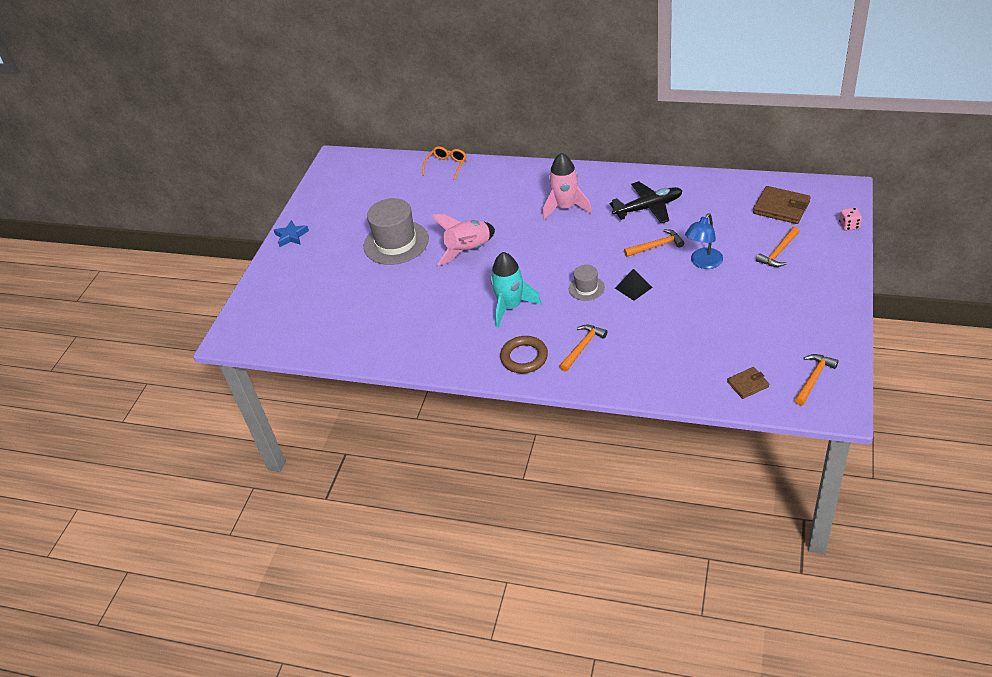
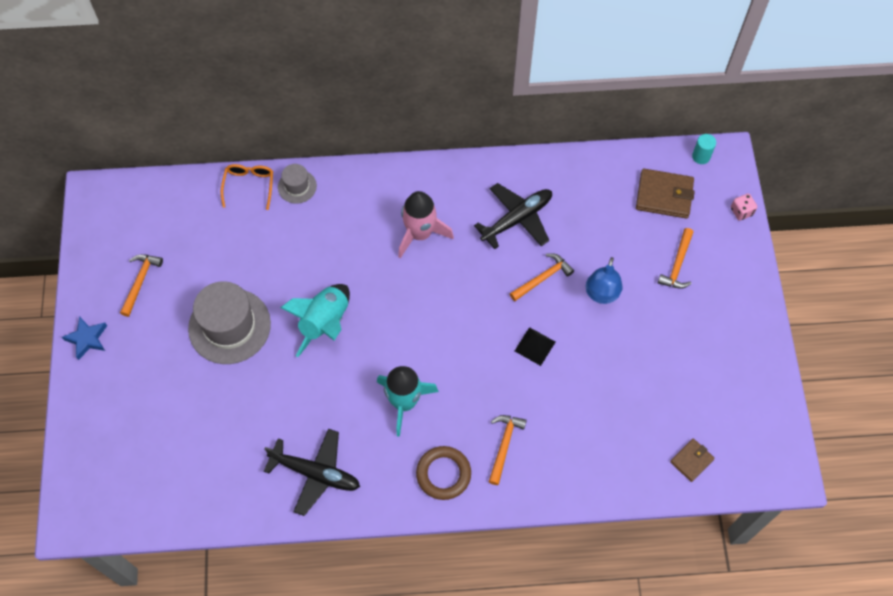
camera: 25 degrees left, 20 degrees up
pink rocket [431,214,495,266] -> turquoise rocket [280,284,350,357]
grey hat [569,265,605,301] -> grey hat moved to [278,164,317,204]
orange hammer [794,354,839,406] -> orange hammer moved to [120,254,163,317]
none -> black plane [264,429,360,516]
none -> turquoise cylinder [692,134,716,164]

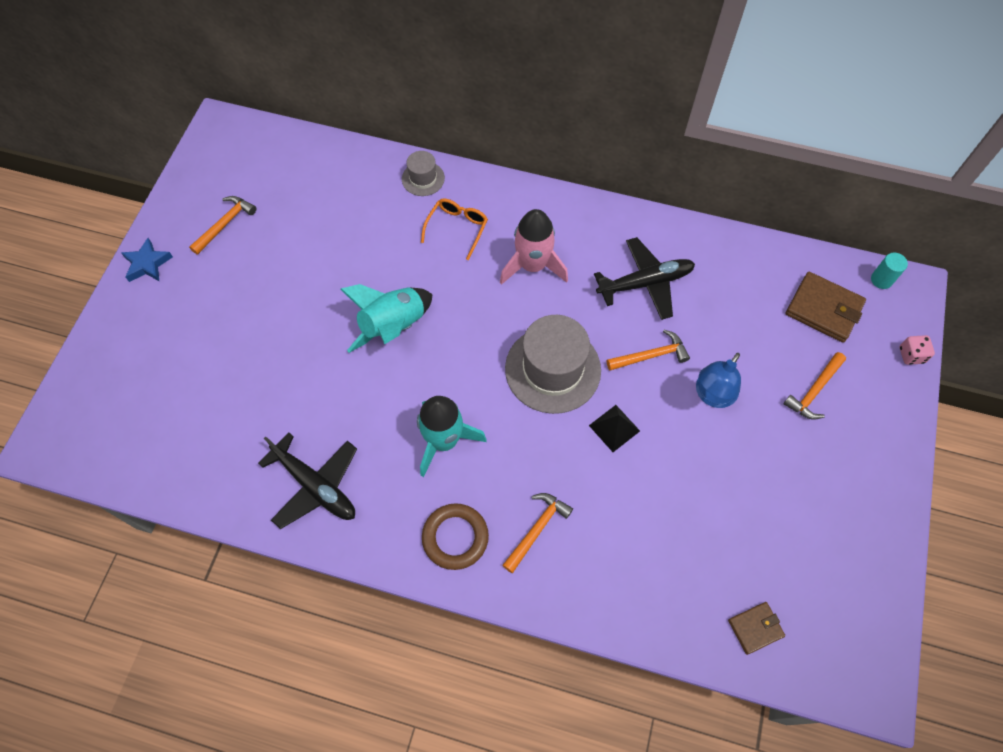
camera: 20 degrees right, 0 degrees up
grey hat [188,281,271,364] -> grey hat moved to [505,315,601,414]
orange glasses [221,164,273,210] -> orange glasses moved to [421,198,488,260]

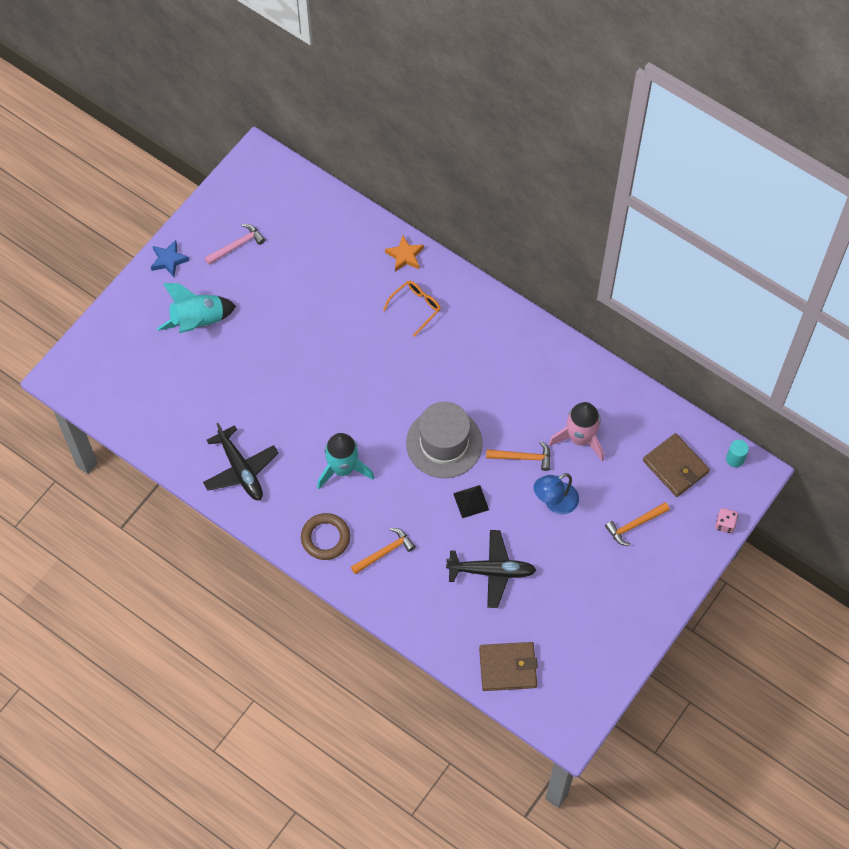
camera: 20 degrees right, 0 degrees up
orange hammer [189,196,257,255] -> pink hammer [205,224,265,265]
turquoise rocket [340,284,433,353] -> turquoise rocket moved to [157,283,236,333]
grey hat [402,151,445,196] -> orange star [385,235,424,272]
pink rocket [500,209,568,285] -> pink rocket moved to [549,402,604,461]
black plane [594,237,695,320] -> black plane moved to [446,530,536,608]
brown wallet [728,602,785,655] -> brown wallet [479,642,538,691], size x1.71

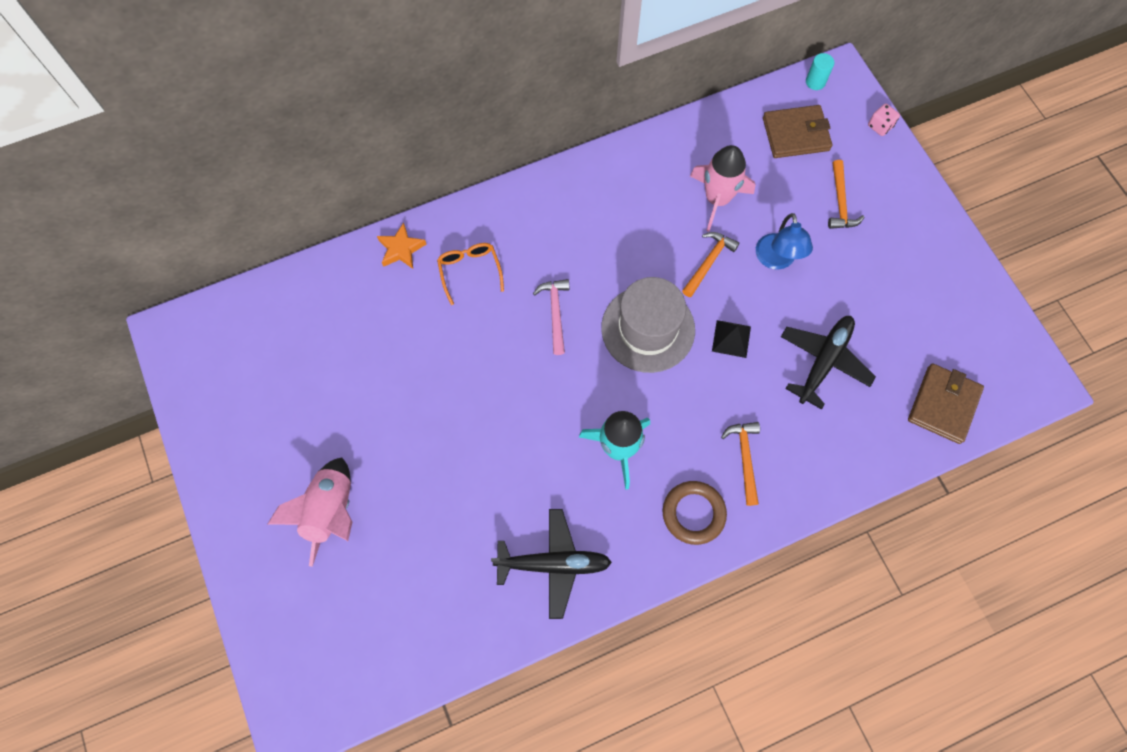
camera: 60 degrees left, 5 degrees up
blue star [151,240,190,277] -> none
turquoise rocket [157,283,236,333] -> pink rocket [268,457,352,567]
pink hammer [205,224,265,265] -> pink hammer moved to [533,279,570,355]

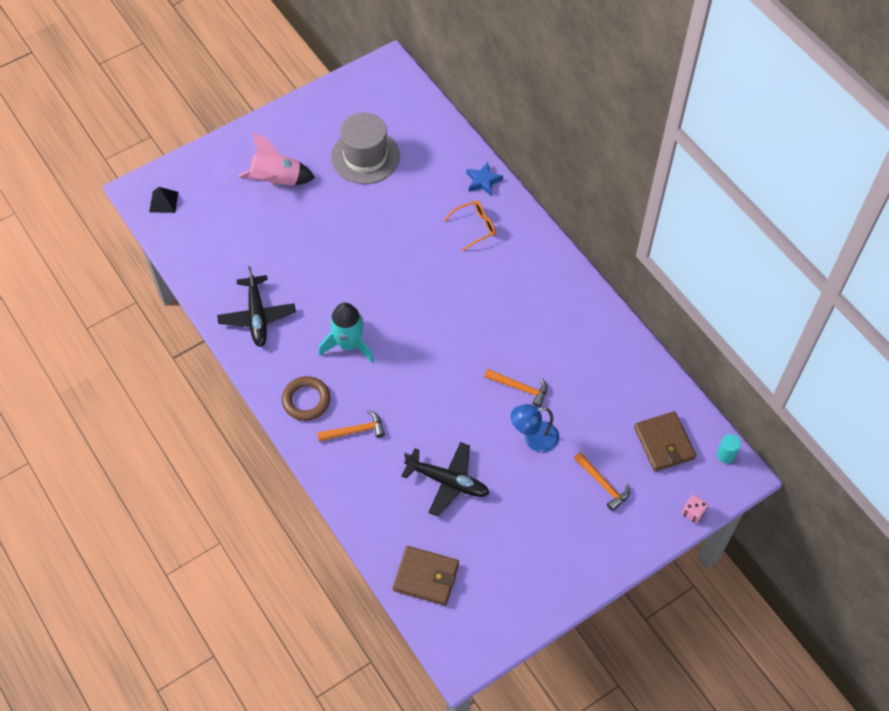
camera: 80 degrees right, 10 degrees down
orange star [377,222,426,269] -> blue star [467,162,503,195]
pink hammer [533,279,570,355] -> none
grey hat [601,277,695,373] -> grey hat moved to [331,112,400,184]
pink rocket [690,145,755,232] -> none
black pyramid [712,320,751,358] -> black pyramid moved to [149,187,178,213]
orange hammer [828,160,865,229] -> orange hammer turned 120 degrees counterclockwise [574,452,630,511]

